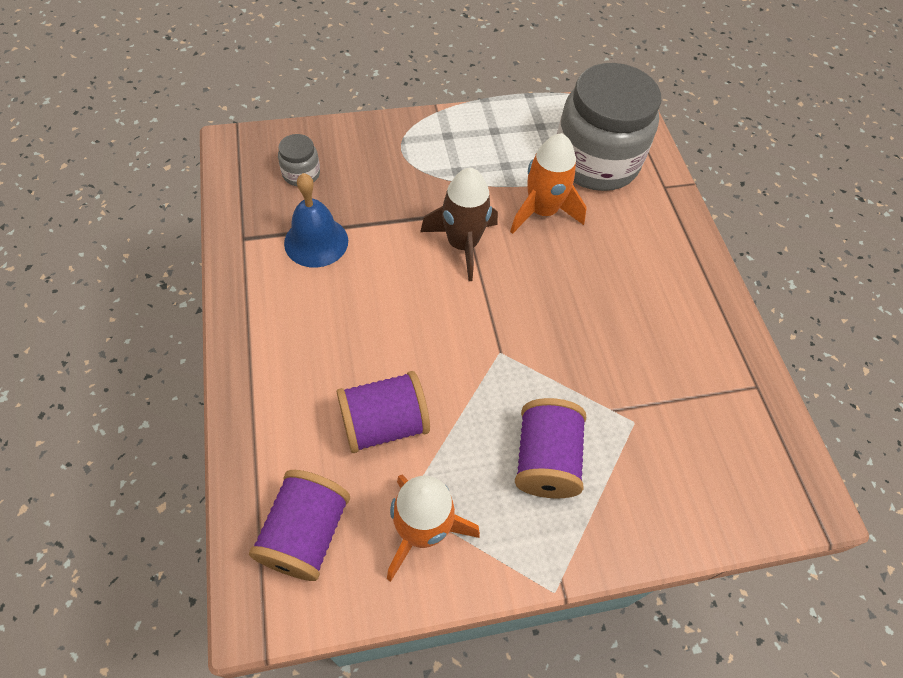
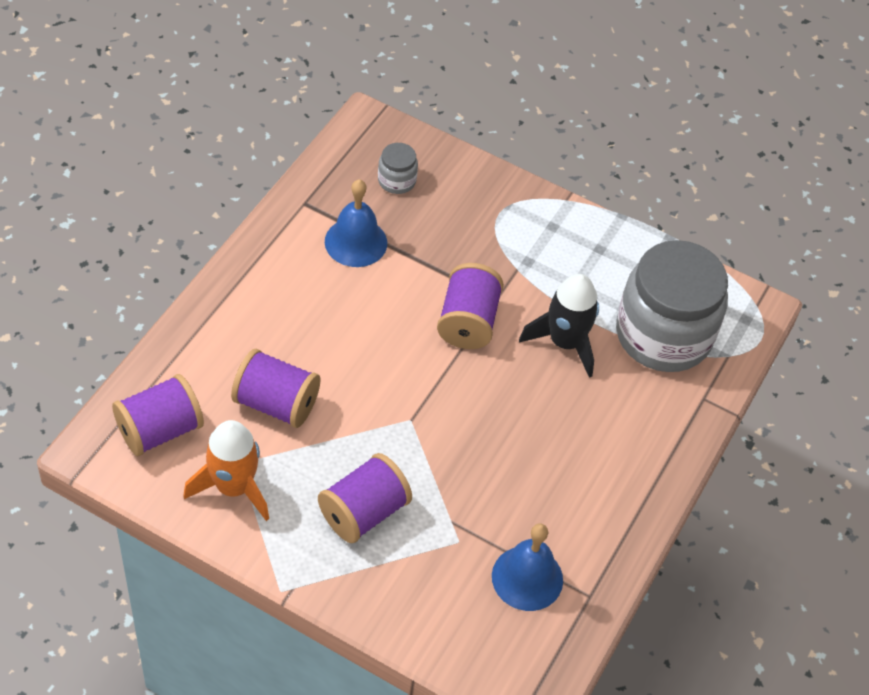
camera: 40 degrees right, 5 degrees down
brown rocket [420,168,498,281] -> purple spool [437,263,504,349]
orange rocket [510,133,587,234] -> black rocket [519,274,599,378]
none -> blue bell [492,523,563,611]

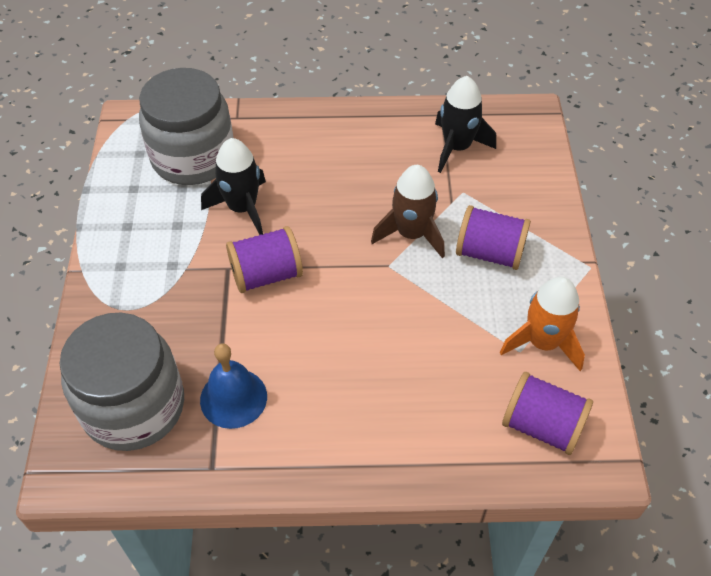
camera: 115 degrees left, 0 degrees up
purple spool [231,349,320,428] -> none
grey jar [378,143,418,194] -> grey jar [59,313,184,451], size x2.42
blue bell [492,523,563,611] -> black rocket [435,76,496,173]
none -> brown rocket [371,165,445,258]

